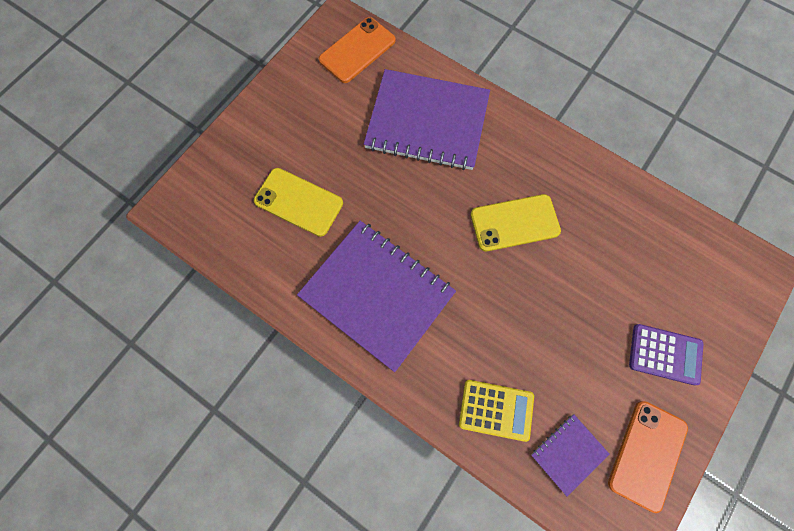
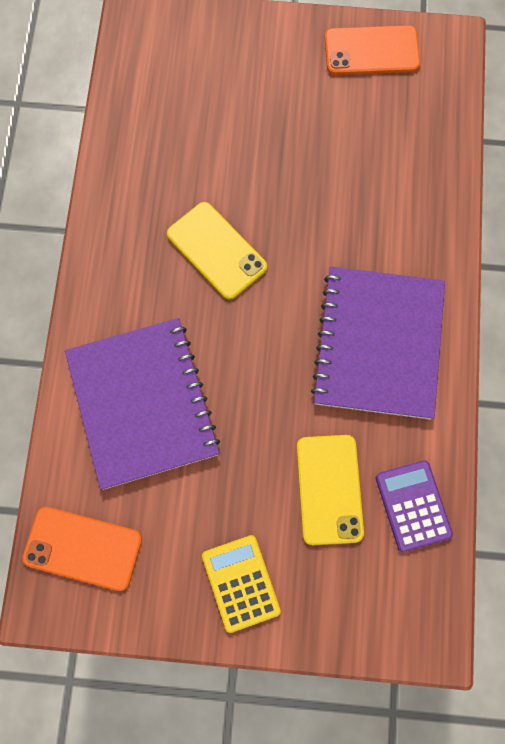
camera: 120 degrees left, 0 degrees up
yellow calculator [459,380,534,442] -> yellow calculator moved to [202,535,281,633]
purple notebook [531,415,609,497] -> none
purple calculator [629,324,703,385] -> purple calculator moved to [376,460,453,552]

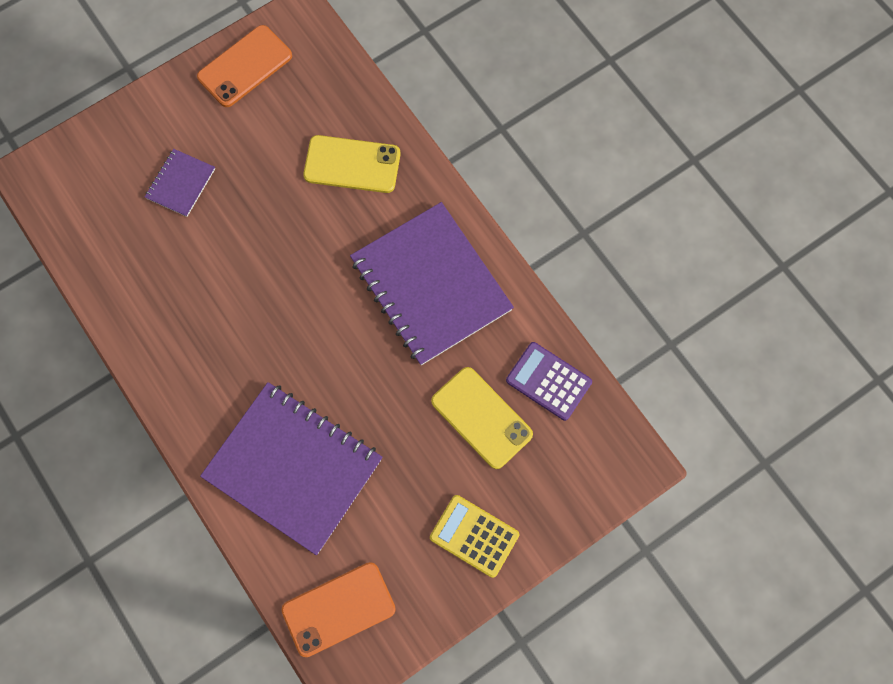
camera: 40 degrees left, 0 degrees up
yellow phone [167,202,267,300] -> yellow phone moved to [303,135,401,193]
none -> purple notebook [145,149,215,217]

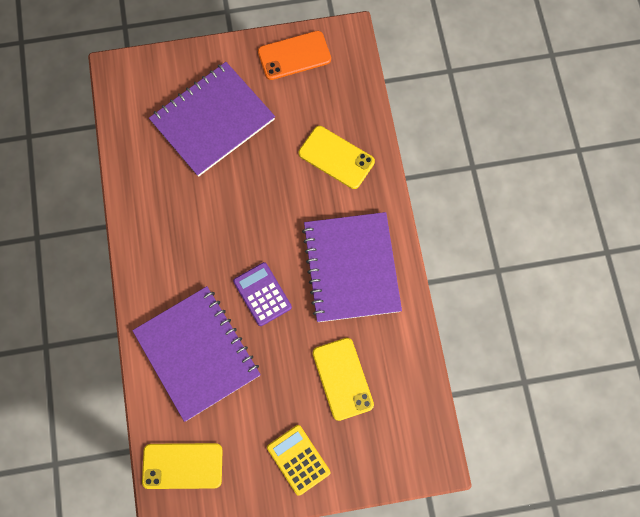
camera: 25 degrees right, 0 degrees up
purple notebook [145,149,215,217] -> purple notebook [149,62,275,177], size x2.21
orange phone [282,562,396,657] -> yellow phone [142,443,222,489]
purple calculator [506,342,592,421] -> purple calculator moved to [233,262,292,326]

